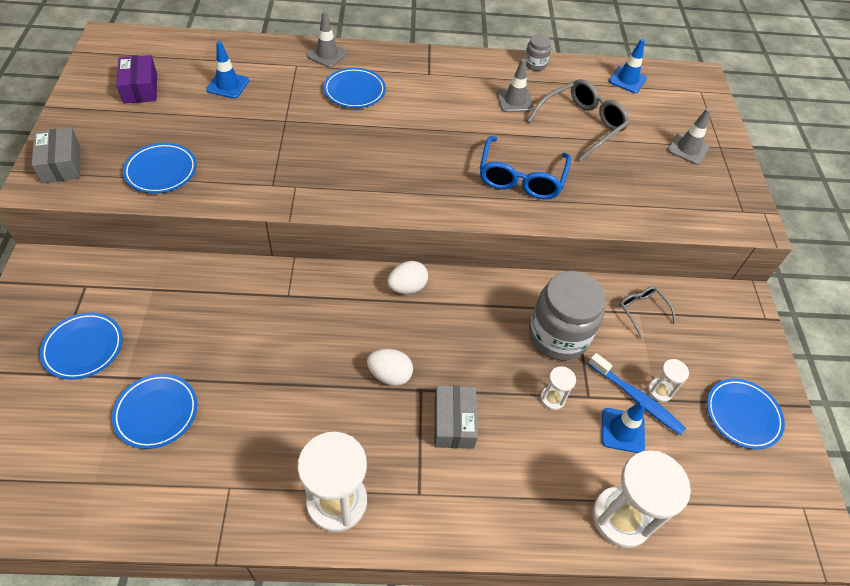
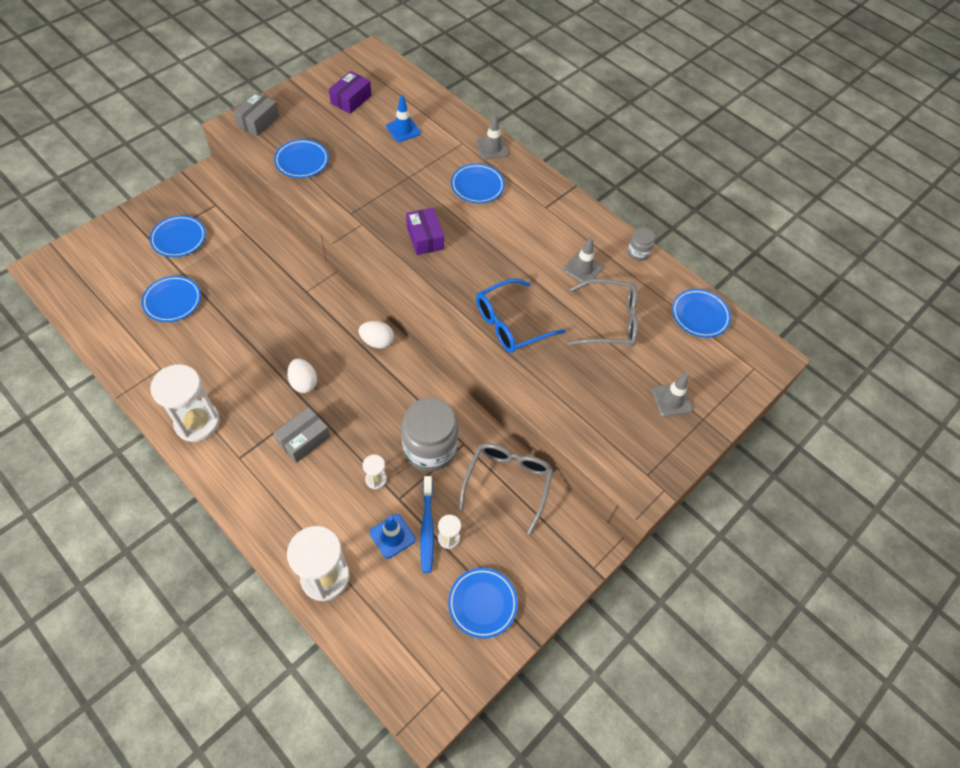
camera: 45 degrees right, 5 degrees up
blue traffic cone [609,39,647,93] -> blue plate [672,289,731,338]
grey glasses [619,286,676,338] -> grey glasses [459,443,553,534], size x1.83
none -> purple box [406,208,444,255]

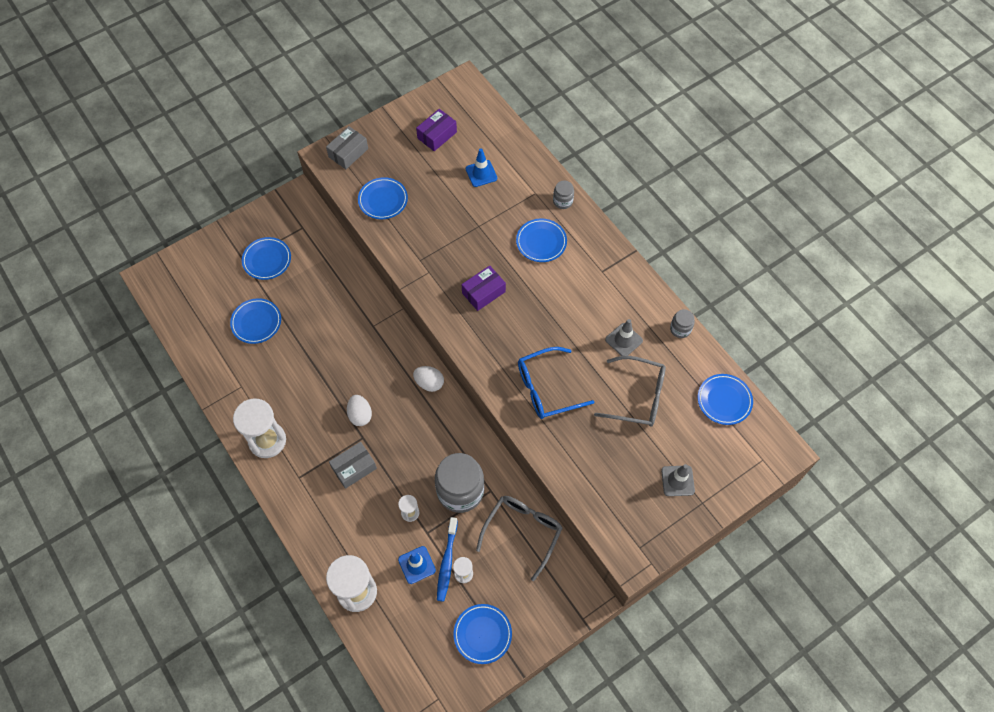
camera: 15 degrees right, 5 degrees up
purple box [406,208,444,255] -> purple box turned 60 degrees clockwise [462,265,506,311]
grey traffic cone [477,114,509,159] -> grey jar [553,181,574,209]

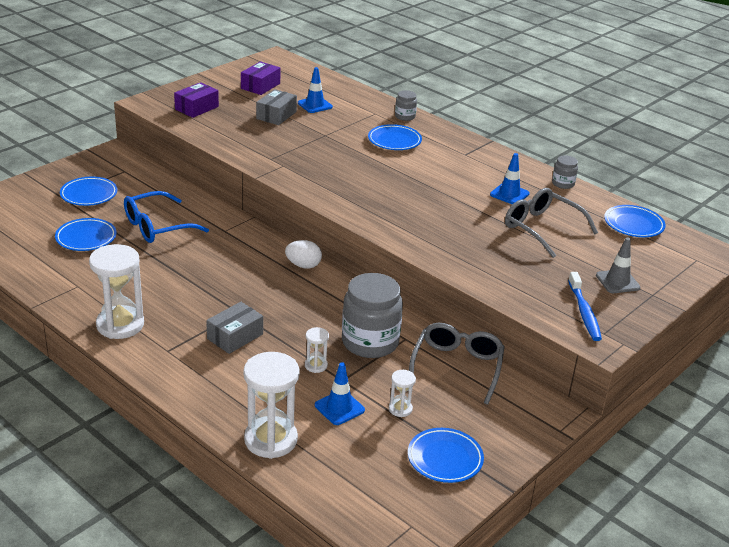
camera: 15 degrees left, 30 degrees down
grey box [326,126,368,169] -> grey box moved to [256,89,297,125]
white egg [347,395,372,426] -> none
blue plate [358,177,408,219] -> none
blue toothbrush [437,517,458,602] -> blue toothbrush moved to [568,272,602,341]
purple box [462,265,506,311] -> purple box moved to [174,82,219,118]
blue glasses [518,347,594,419] -> blue glasses moved to [124,191,209,243]
grey glasses [594,356,666,427] -> grey glasses turned 135 degrees counterclockwise [505,188,598,258]
grey traffic cone [605,319,643,356] -> blue traffic cone [490,153,529,205]

